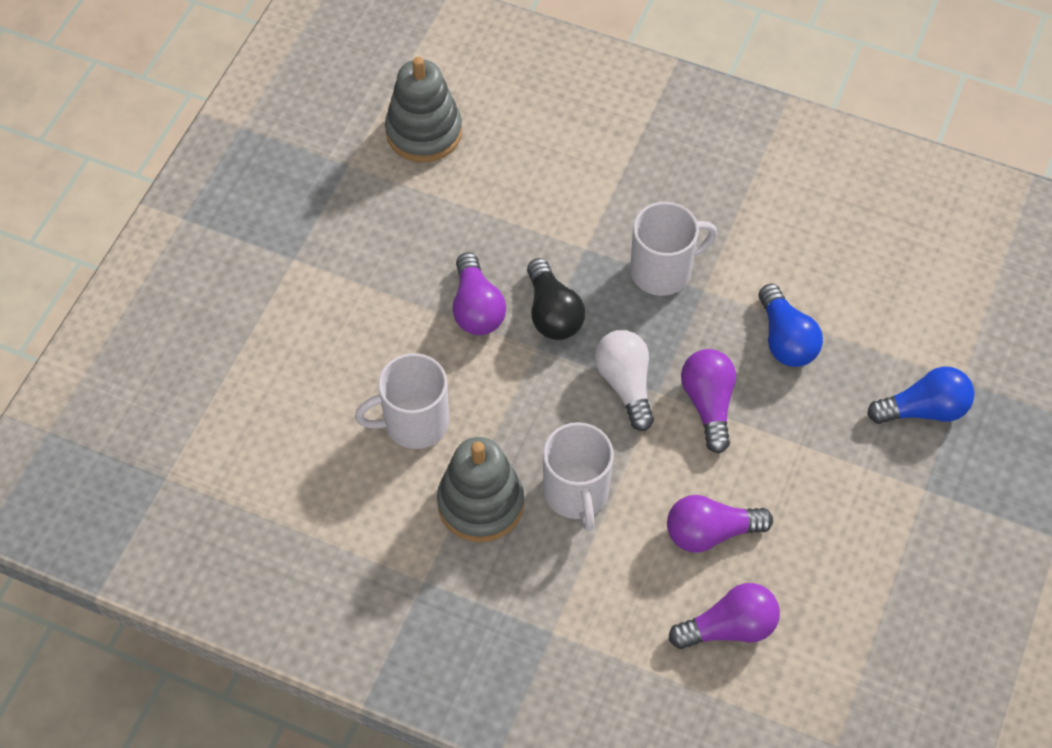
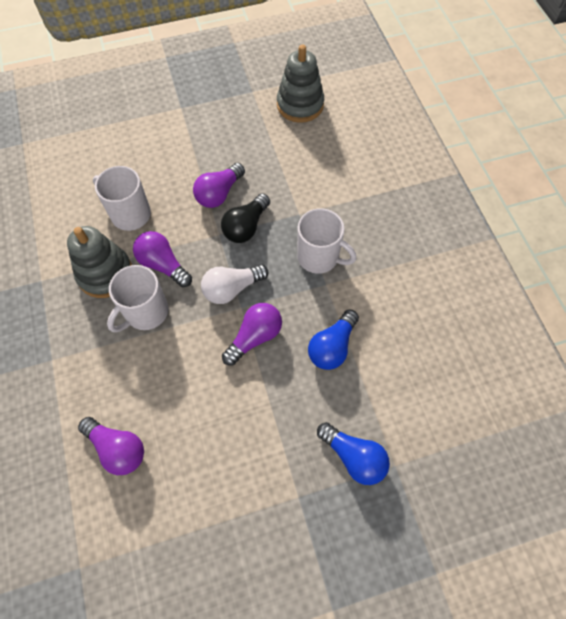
camera: 50 degrees right, 5 degrees up
white light bulb [595,330,654,431] -> white light bulb turned 150 degrees counterclockwise [201,264,269,304]
purple light bulb [667,495,773,553] -> purple light bulb moved to [133,231,192,287]

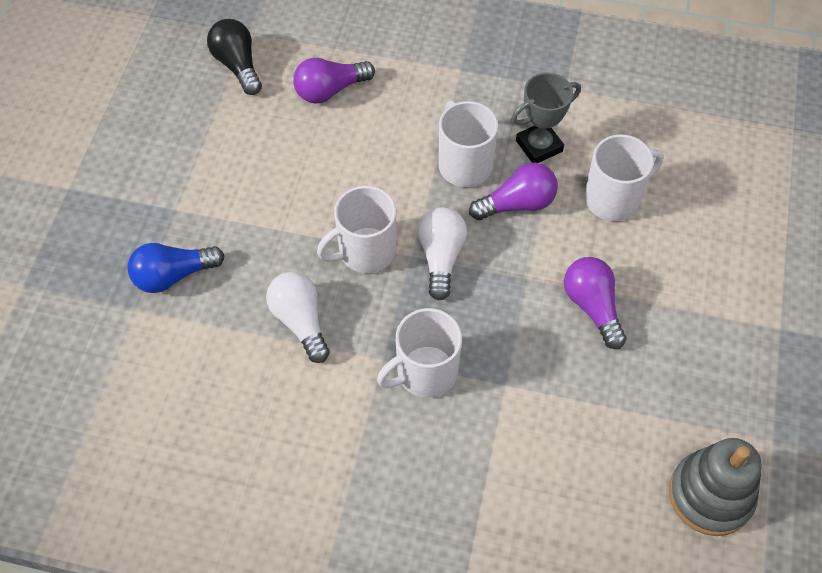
camera: 120 degrees right, 5 degrees down
grey stacking toy [67,226,132,298] -> grey trophy [511,72,581,163]
black light bulb [221,194,270,243] -> black light bulb moved to [207,19,262,95]
purple light bulb [222,303,282,366] -> white mug [317,186,396,273]
blue light bulb [308,310,359,370] -> white light bulb [266,272,330,363]

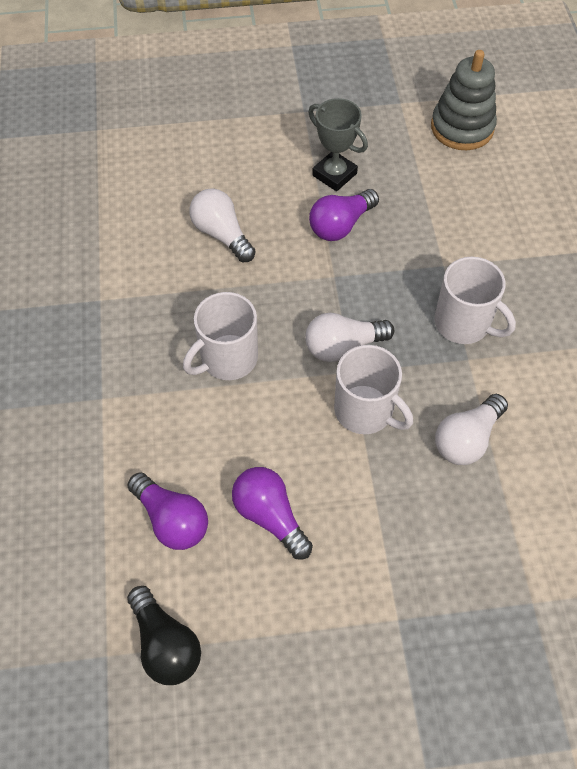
camera: 110 degrees left, 0 degrees up
blue light bulb [127,243,225,293] -> none
black light bulb [207,19,262,95] -> black light bulb turned 75 degrees counterclockwise [127,586,201,685]
purple light bulb [469,163,558,220] -> purple light bulb moved to [232,467,313,560]
grey trophy [511,72,581,163] -> grey trophy moved to [308,98,368,191]
white mug [584,134,663,221] -> white light bulb [189,188,256,262]

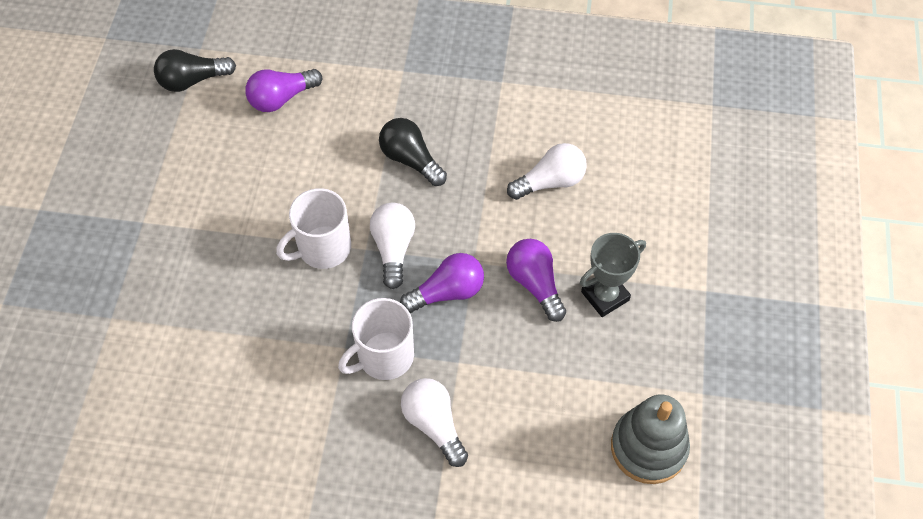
camera: 105 degrees right, 0 degrees up
white mug [183,292,258,380] -> black light bulb [379,118,447,186]
purple light bulb [232,467,313,560] -> purple light bulb moved to [400,253,484,313]
white light bulb [435,394,508,465] -> white light bulb moved to [401,378,468,467]

